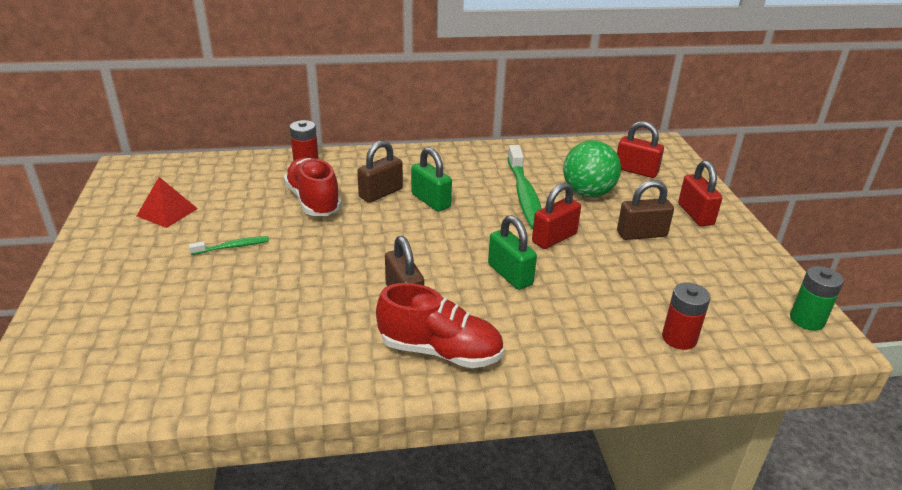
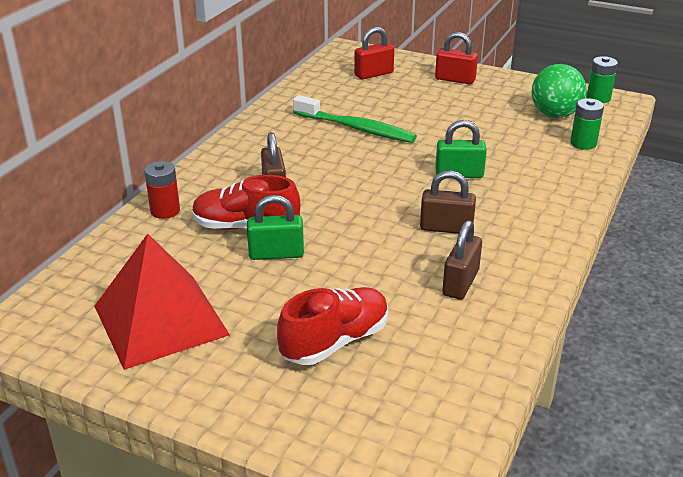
camera: 55 degrees left, 0 degrees up
red pyramid [137,177,198,228] -> red pyramid [94,234,230,370], size x2.06
green toothbrush [189,236,269,255] -> none
red shoe [376,283,504,368] -> red shoe moved to [277,287,388,365]
green padlock [411,147,452,212] -> green padlock moved to [247,195,304,260]
red padlock [532,182,581,249] -> none
green ball [563,140,621,197] -> green ball moved to [532,64,587,118]
brown padlock [617,180,674,240] -> brown padlock moved to [442,220,482,300]
red battery [662,282,711,350] -> green battery [570,98,604,150]

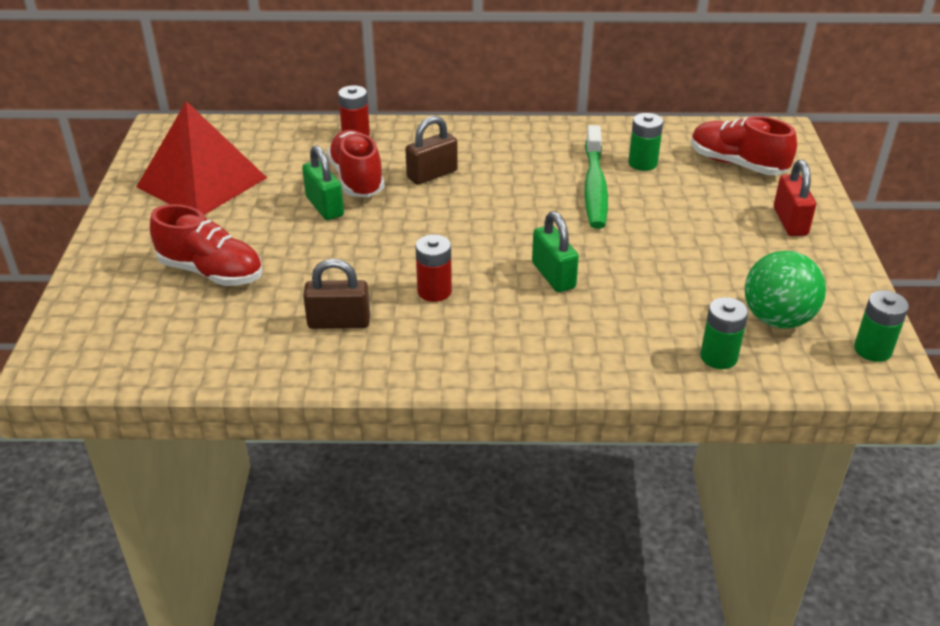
camera: 65 degrees right, 5 degrees up
red padlock [354,27,394,79] -> red shoe [691,116,797,175]
brown padlock [420,170,476,234] -> red battery [416,235,452,302]
none -> green battery [628,113,663,171]

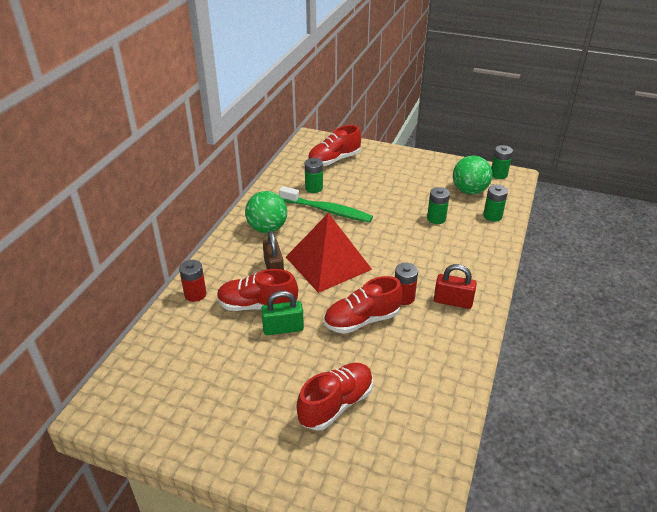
camera: 70 degrees left, 0 degrees up
red pyramid [136,101,267,215] -> red pyramid moved to [286,213,372,293]
brown padlock [303,259,370,329] -> none
green padlock [532,211,579,292] -> none
red padlock [774,160,816,236] -> red padlock moved to [434,264,477,309]
none -> green ball [245,191,287,233]
none -> red shoe [324,276,403,334]
none -> green battery [427,187,450,224]

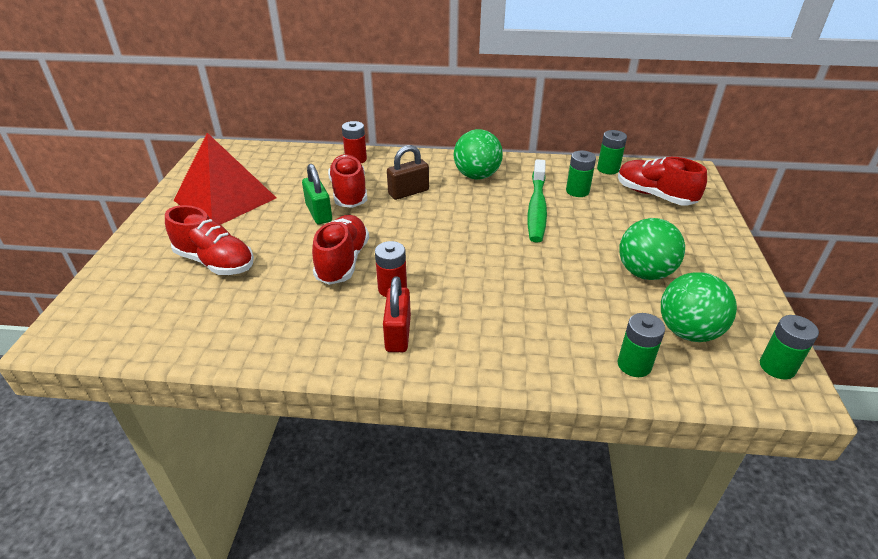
camera: 75 degrees right, 0 degrees up
red pyramid [286,213,372,293] -> red pyramid moved to [173,133,276,225]
red shoe [324,276,403,334] -> red shoe turned 45 degrees clockwise [312,215,369,285]
green battery [427,187,450,224] -> green battery moved to [597,130,627,174]
none -> green ball [619,218,685,280]

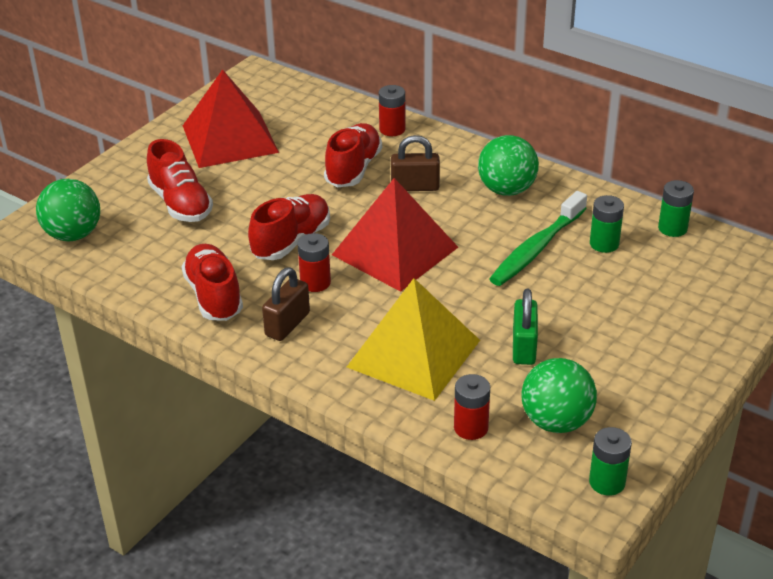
camera: 30 degrees right, 0 degrees up
green padlock [302,164,332,224] -> green padlock moved to [513,289,538,365]
red padlock [383,276,411,352] -> brown padlock [262,267,310,341]
red shoe [618,157,707,206] -> red shoe moved to [182,244,243,321]
green battery [618,313,665,377] -> red battery [454,374,490,440]
green ball [619,218,685,280] -> green ball moved to [36,179,100,242]
none -> red pyramid [332,178,458,292]
none -> yellow pyramid [347,278,480,401]

